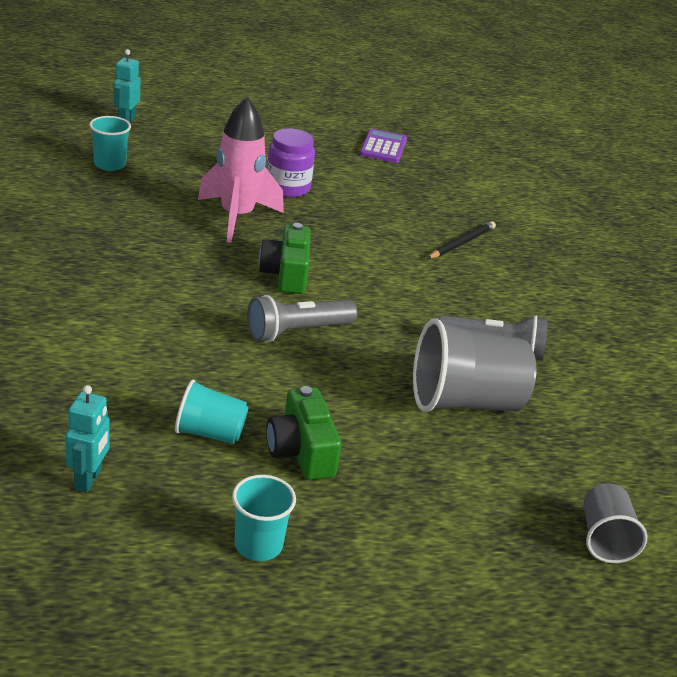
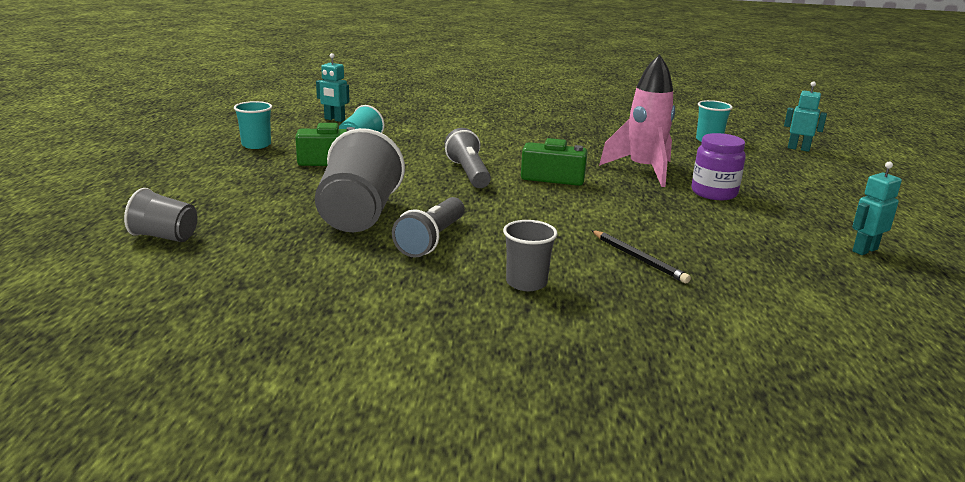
camera: 105 degrees right, 10 degrees down
purple calculator [360,129,407,163] -> turquoise robot [852,161,902,255]
none -> grey cup [503,220,558,291]

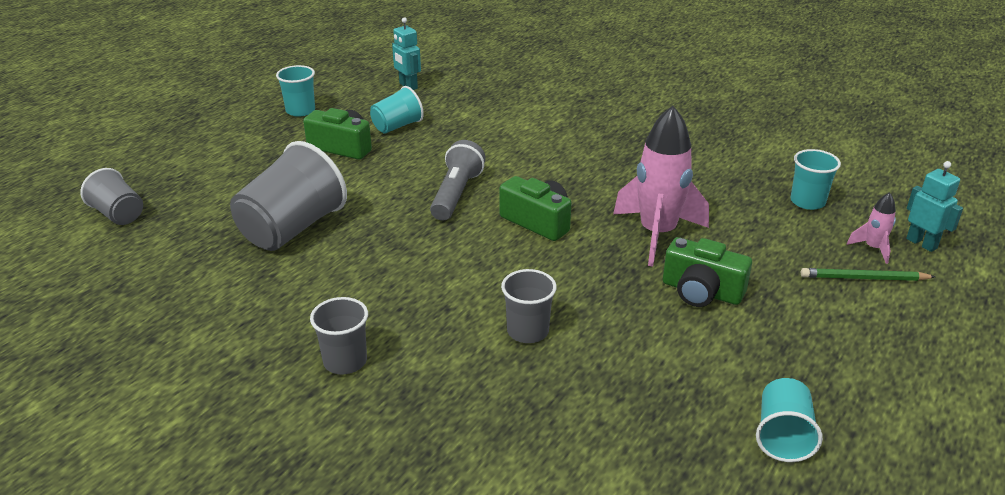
camera: 30 degrees right, 10 degrees up
grey flashlight [392,197,465,258] -> none
black pencil [591,230,691,283] -> none
purple jar [692,133,746,200] -> green camera [663,237,752,307]
turquoise robot [852,161,902,255] -> turquoise cup [756,378,823,462]
none -> grey cup [501,269,557,343]
none -> green pencil [801,268,936,281]
none -> pink rocket [847,192,896,264]

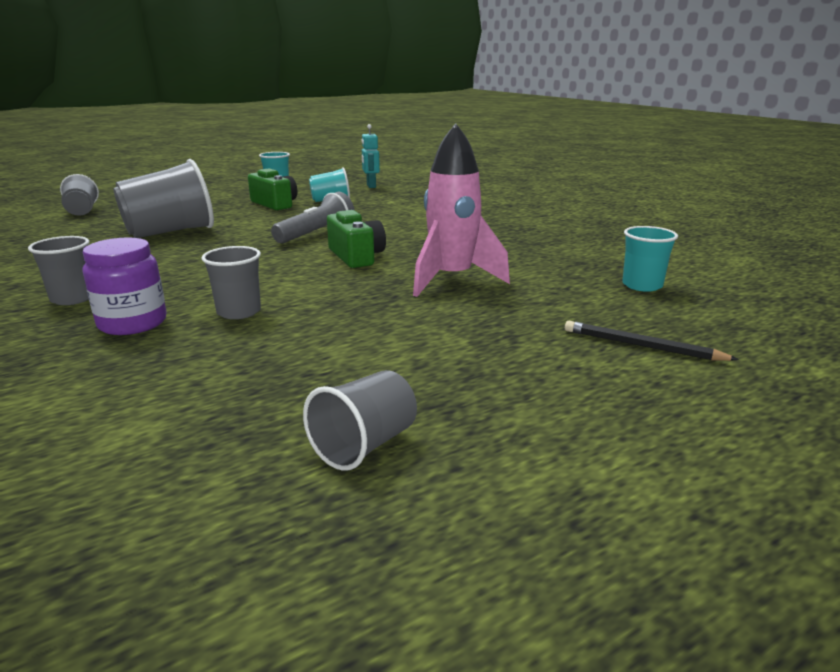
camera: 25 degrees right, 10 degrees down
green camera [663,237,752,307] -> none
turquoise cup [756,378,823,462] -> grey cup [303,370,417,471]
green pencil [801,268,936,281] -> black pencil [565,321,739,361]
pink rocket [847,192,896,264] -> none
turquoise robot [906,161,963,252] -> none
none -> purple jar [83,237,167,335]

